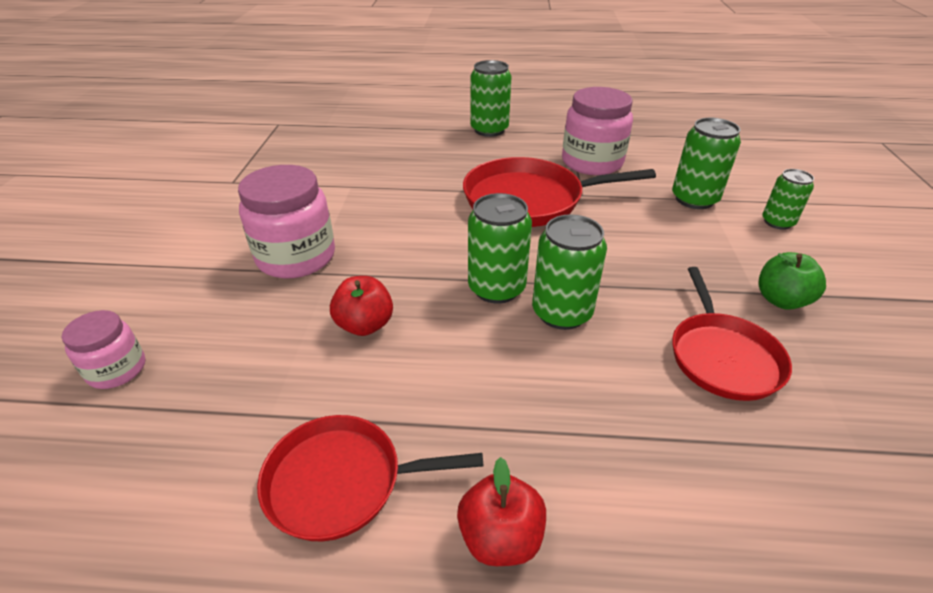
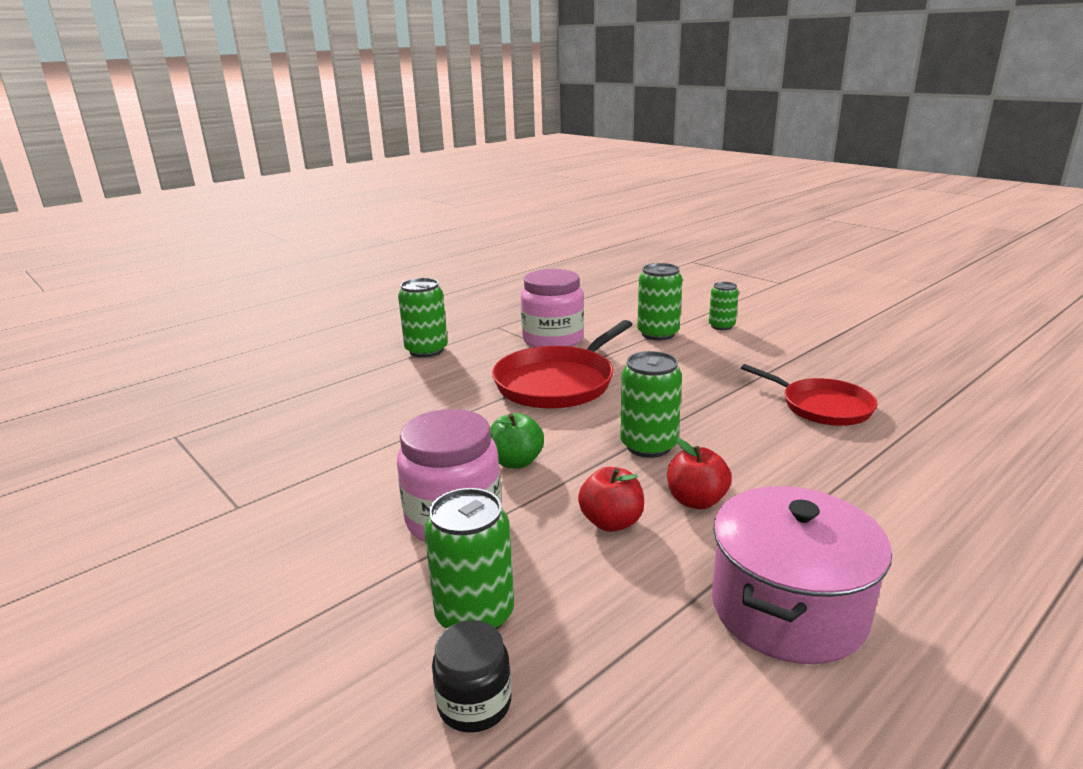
camera: 45 degrees left, 15 degrees down
pink jar [62,310,145,389] -> black jar [432,620,511,733]
red pan [257,415,484,542] -> pink pot [712,486,892,664]
red apple [457,457,546,566] -> red apple moved to [667,438,732,509]
green can [532,214,607,330] -> green can moved to [424,488,514,629]
green apple [758,252,826,310] -> green apple moved to [490,413,544,469]

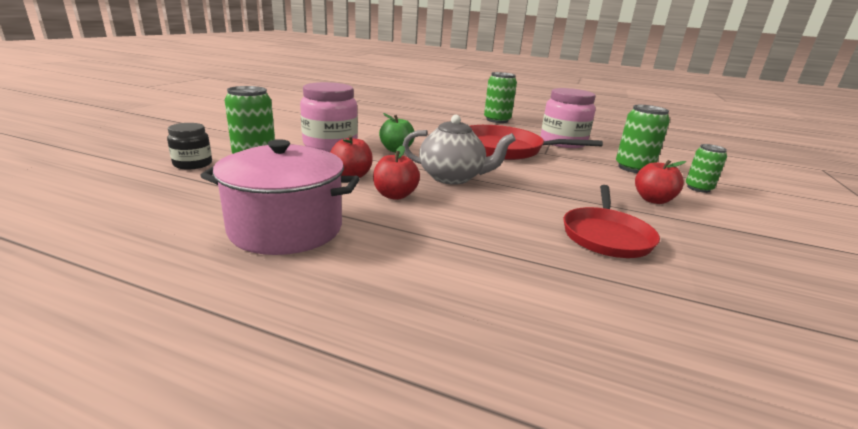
camera: 60 degrees right, 0 degrees up
green can [620,351,682,458] -> grey teapot [403,115,516,185]
none -> red apple [635,160,686,204]

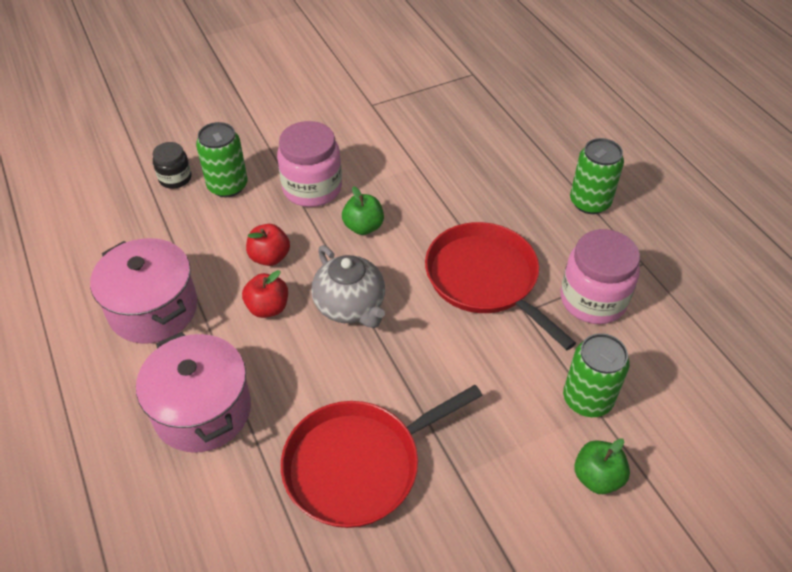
camera: 45 degrees right, 25 degrees up
red pan [563,185,660,258] -> red pan [281,385,483,528], size x1.51
red apple [635,160,686,204] -> none
green can [686,144,727,193] -> green apple [574,438,630,494]
none -> pink pot [136,332,251,453]

